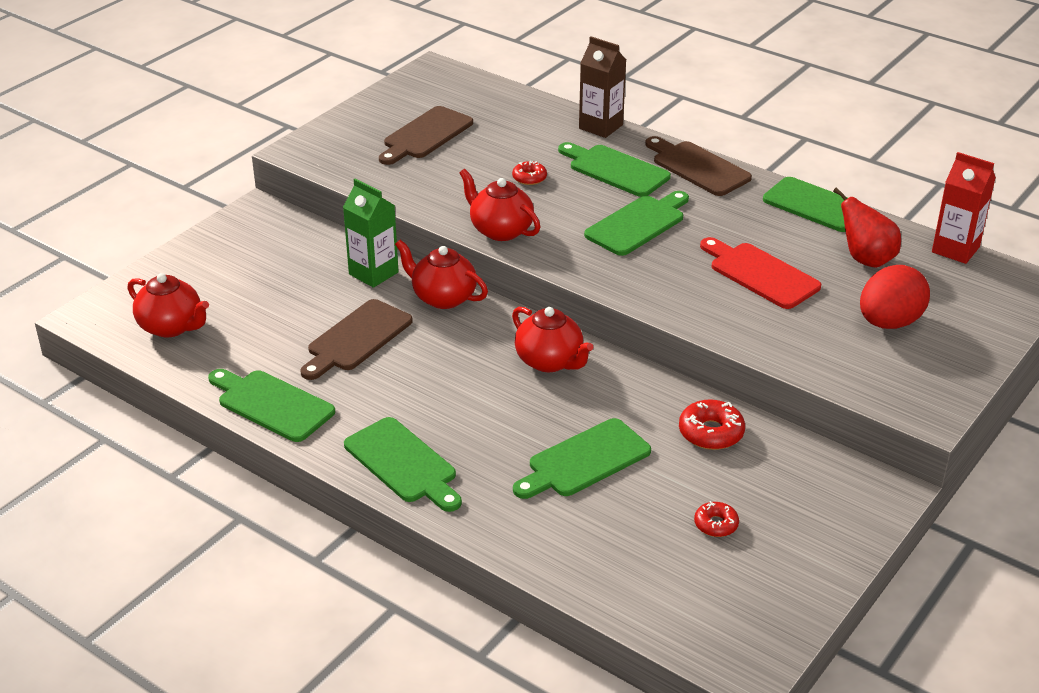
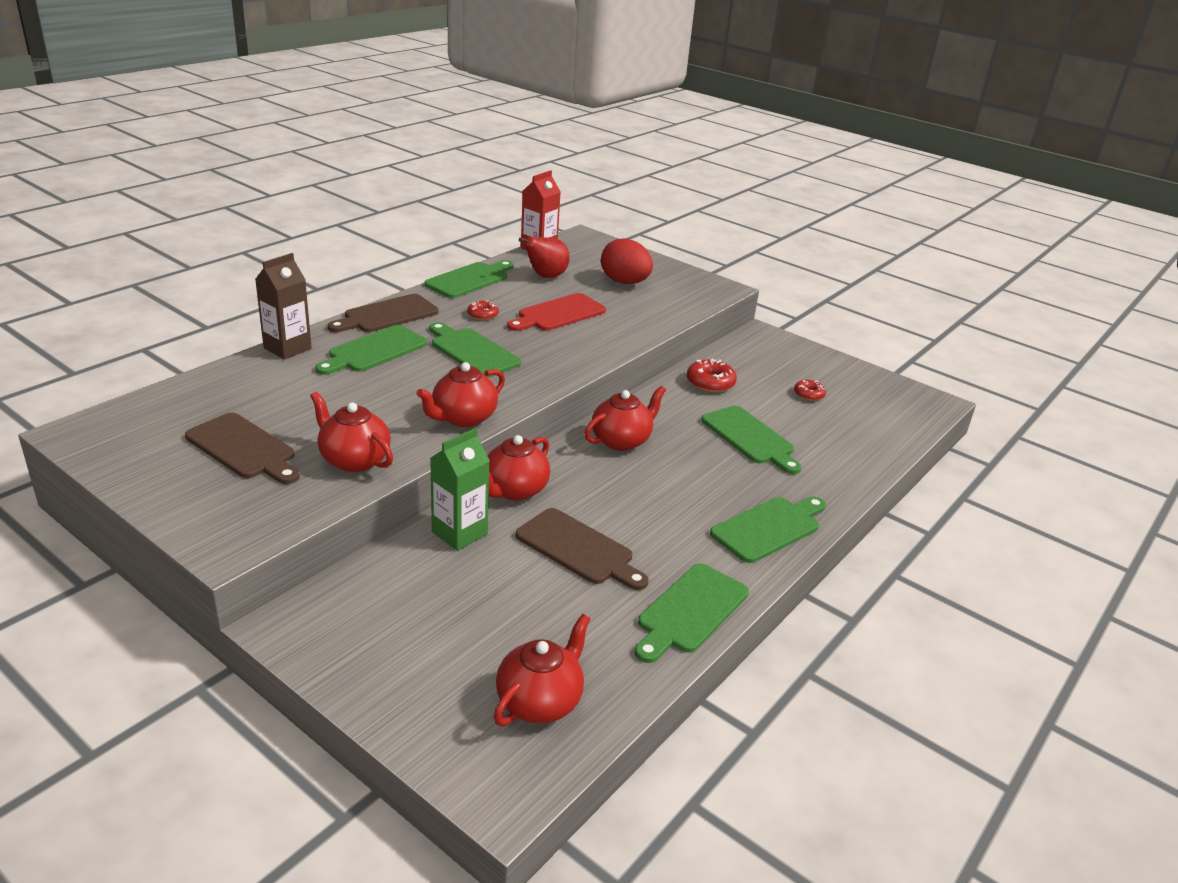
camera: 90 degrees left, 5 degrees down
red donut [512,161,547,185] -> red donut moved to [467,301,499,320]
none -> red teapot [310,391,393,472]

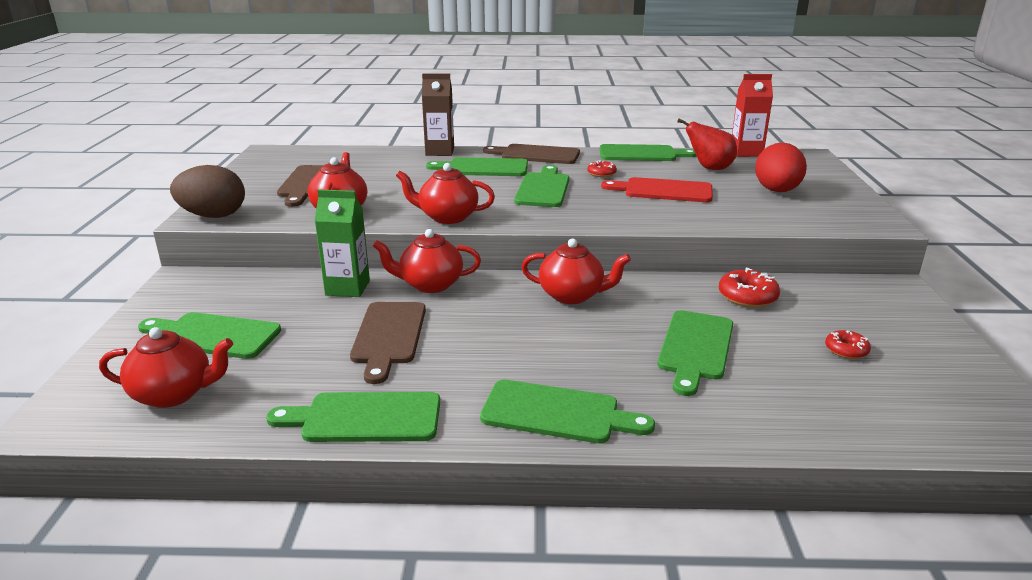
camera: 55 degrees right, 5 degrees down
none -> green cutting board [138,312,281,359]
none -> brown egg [170,165,245,218]

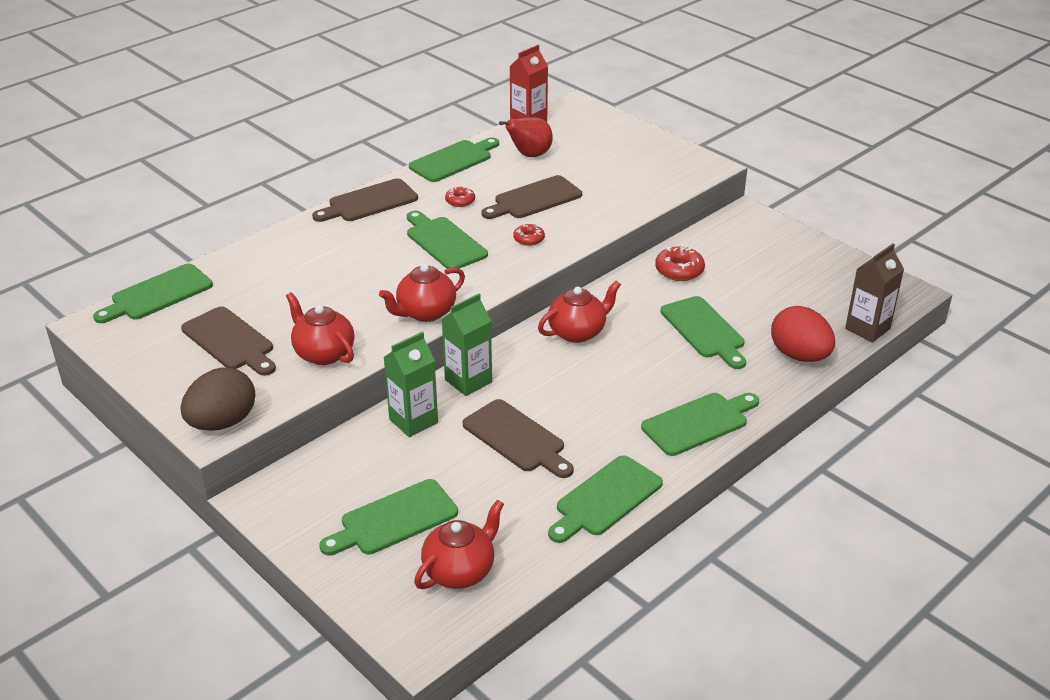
camera: 45 degrees left, 10 degrees up
red teapot [373,229,481,293] -> green carton [442,293,492,396]
brown carton [422,74,454,156] -> brown carton moved to [845,244,904,343]
green cutting board [426,157,528,176] -> green cutting board moved to [93,264,213,323]
red cutting board [601,177,713,202] -> brown cutting board [482,175,582,219]
red egg [755,143,807,192] -> red egg moved to [771,306,835,362]
red donut [825,330,871,359] -> red donut moved to [513,224,545,246]

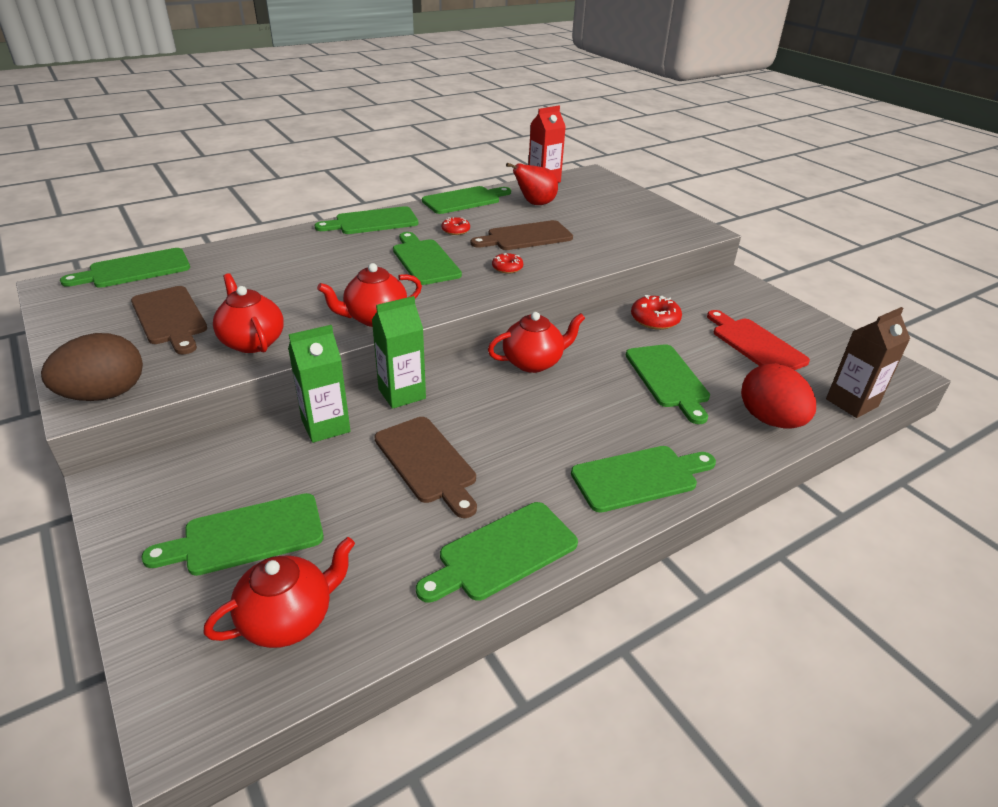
camera: 10 degrees right, 0 degrees up
brown cutting board [312,178,418,222] -> green cutting board [315,206,418,234]
none -> red cutting board [707,310,810,370]

